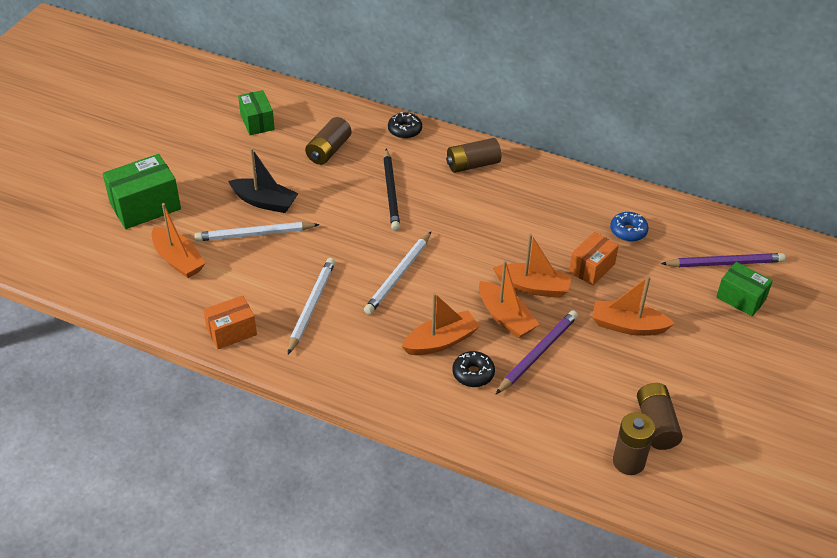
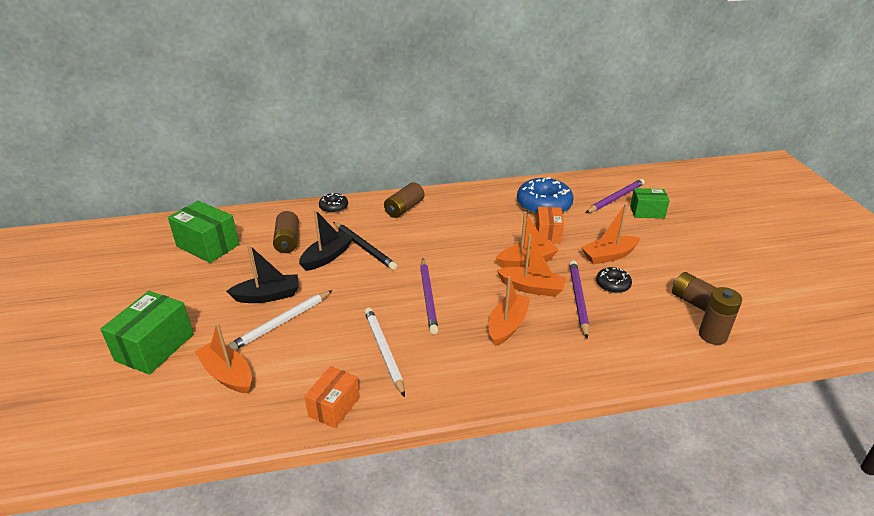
camera: 35 degrees left, 10 degrees down
orange boat [152,203,206,278] -> orange boat turned 150 degrees counterclockwise [195,323,252,394]
green box [238,90,275,135] -> green box [168,201,239,263], size x1.56
white pencil [364,232,431,315] -> purple pencil [420,258,438,334]
black donut [452,351,495,387] -> black donut moved to [596,267,632,293]
blue donut [610,212,649,242] -> blue donut [517,177,574,215], size x1.92
none -> black boat [299,210,353,271]

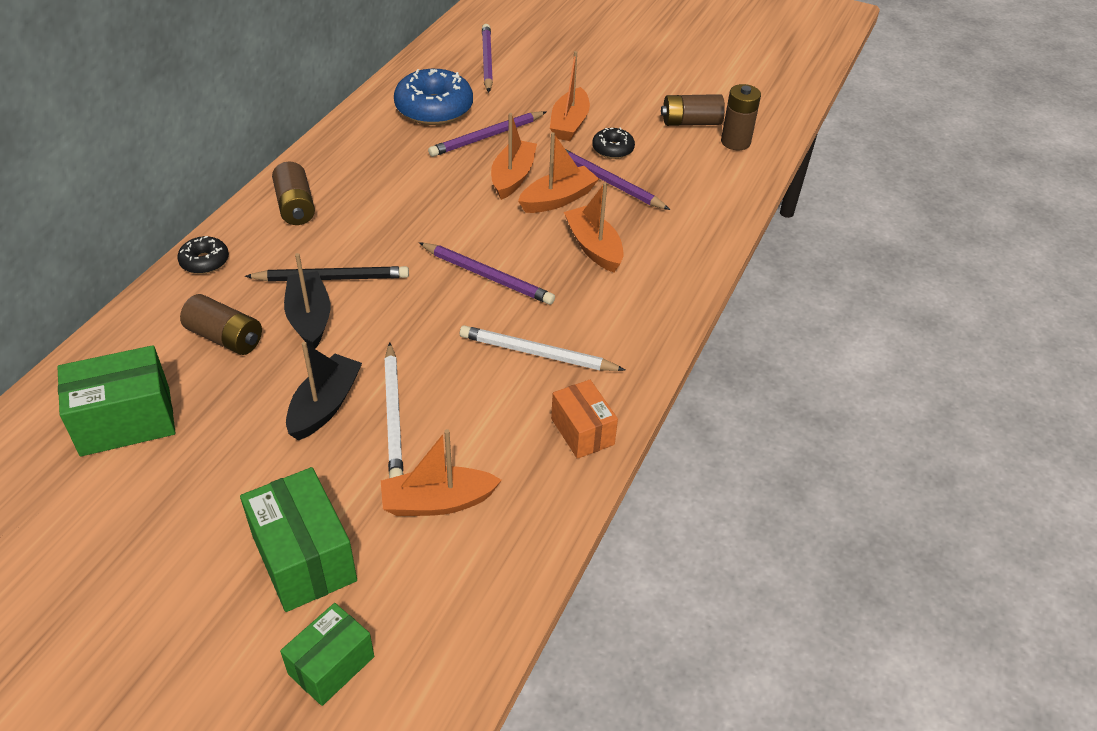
camera: 55 degrees left, 10 degrees up
orange box [536,207,564,243] -> purple pencil [428,111,546,157]
green box [630,188,670,219] -> green box moved to [280,603,374,706]

